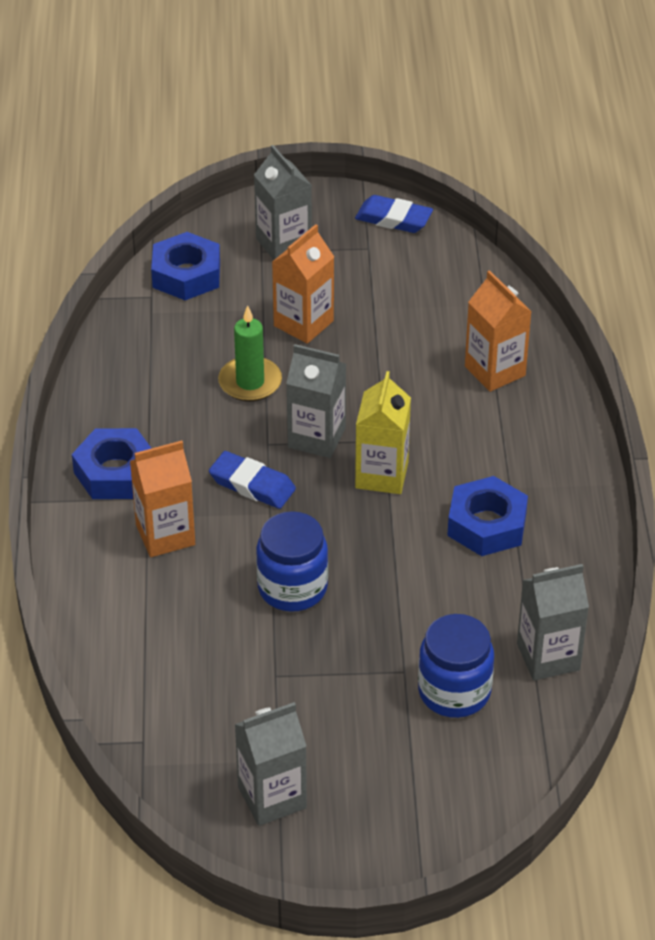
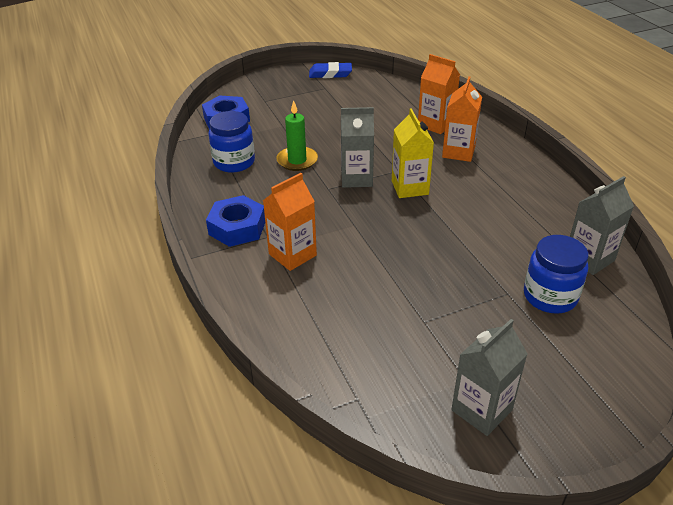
camera: 20 degrees left, 5 degrees down
blue eraser [209,451,296,509] -> none
grey carton [254,145,312,260] -> none
blue jar [256,511,328,612] -> blue jar moved to [208,111,255,173]
orange carton [272,224,334,344] -> orange carton moved to [442,76,482,162]
blue nut [447,476,528,556] -> none

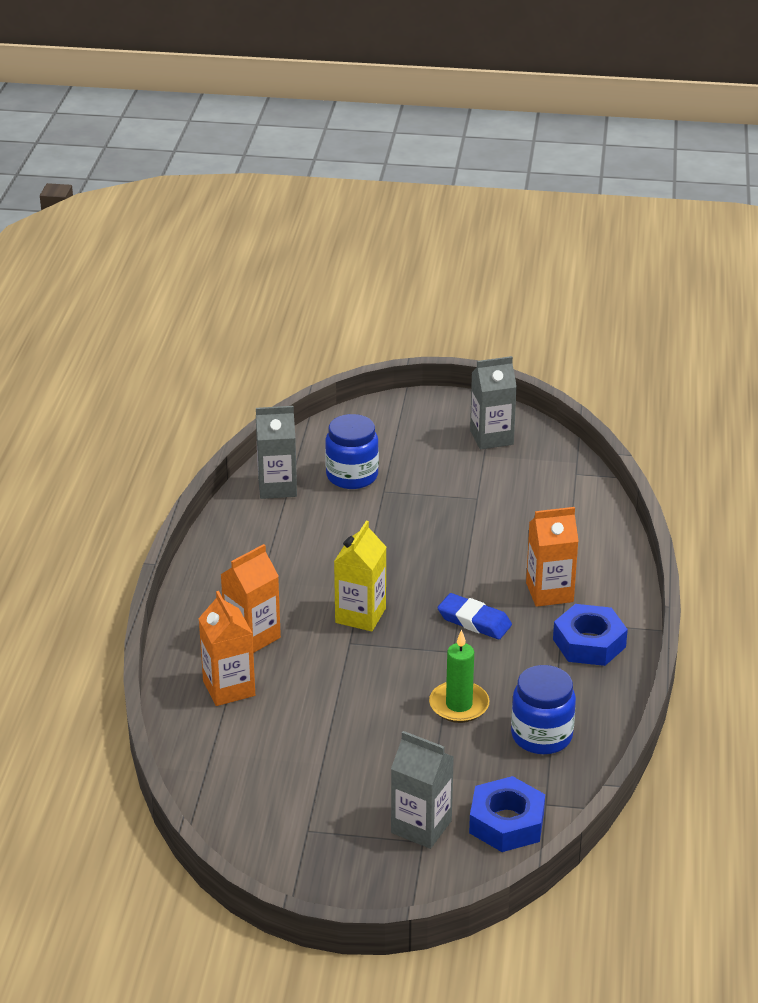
camera: 150 degrees left, 5 degrees down
blue eraser [309,62,352,78] -> blue eraser moved to [437,593,512,639]
grey carton [341,107,374,188] -> grey carton moved to [391,731,454,849]

